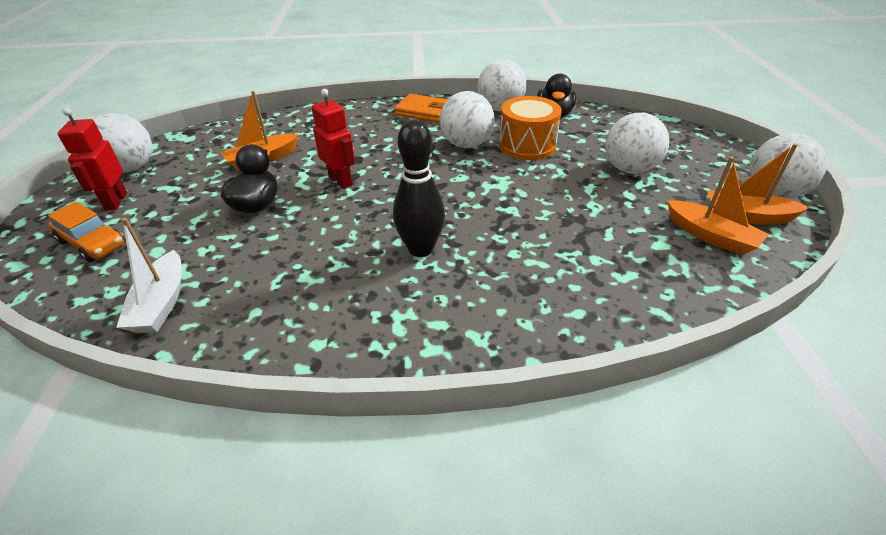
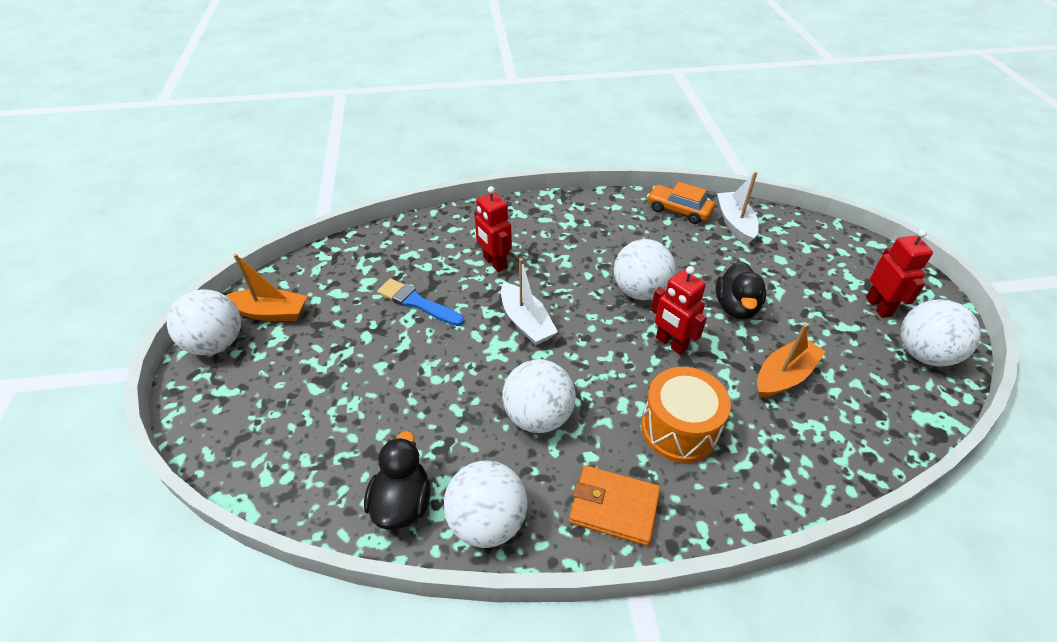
camera: 175 degrees right, 5 degrees up
orange car [48,202,125,262] -> orange car moved to [647,182,715,224]
black bowling pin [393,119,445,257] -> none
orange drum [499,96,562,160] -> orange drum moved to [641,367,731,463]
white ball [605,113,669,174] -> white ball moved to [614,239,676,300]
orange boat [667,156,769,255] -> none
none -> blue brush [377,278,464,326]
none -> red robot [474,186,512,272]
none -> white boat [501,258,558,345]

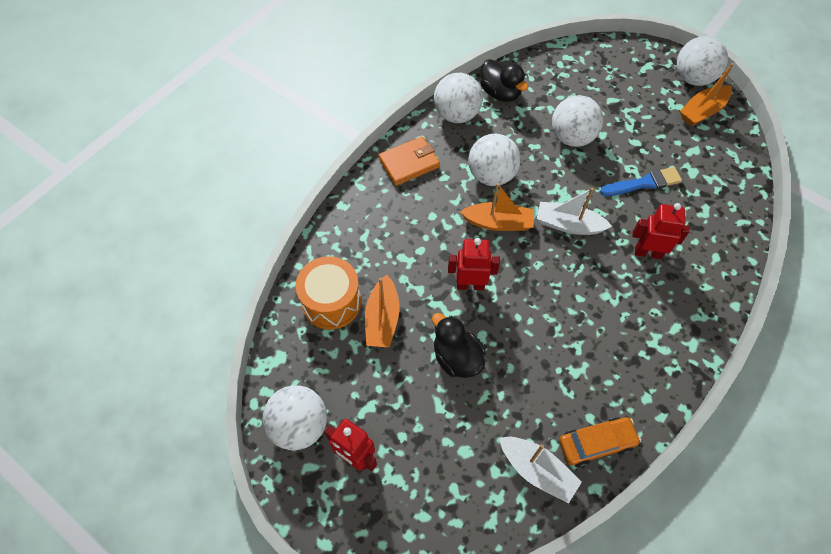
camera: 135 degrees right, 15 degrees up
white ball [614,239,676,300] -> white ball moved to [552,95,603,147]
orange drum [641,367,731,463] -> orange drum moved to [296,256,361,330]
none -> orange boat [460,183,534,231]

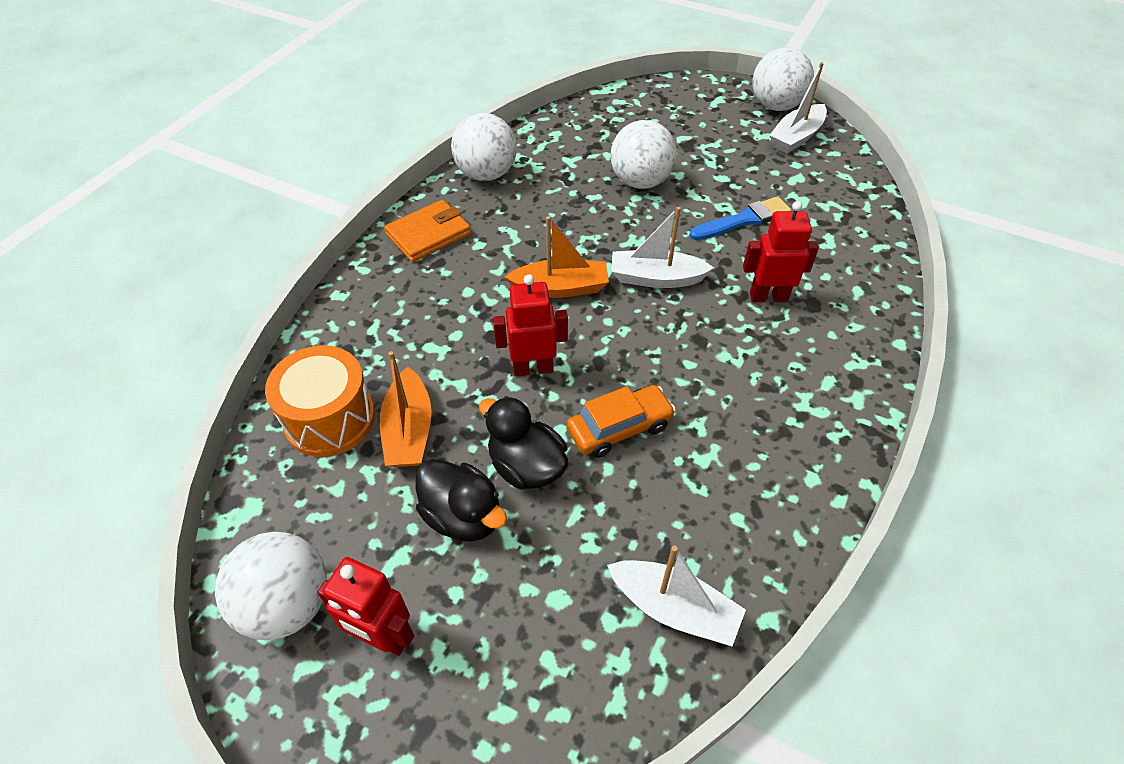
camera: 10 degrees left, 10 degrees down
white ball [468,134,521,186] -> none
black duck [480,59,528,102] -> black duck moved to [415,459,507,542]
orange car [559,417,641,467] -> orange car moved to [567,385,676,458]
orange boat [680,63,734,126] -> white boat [769,62,827,154]

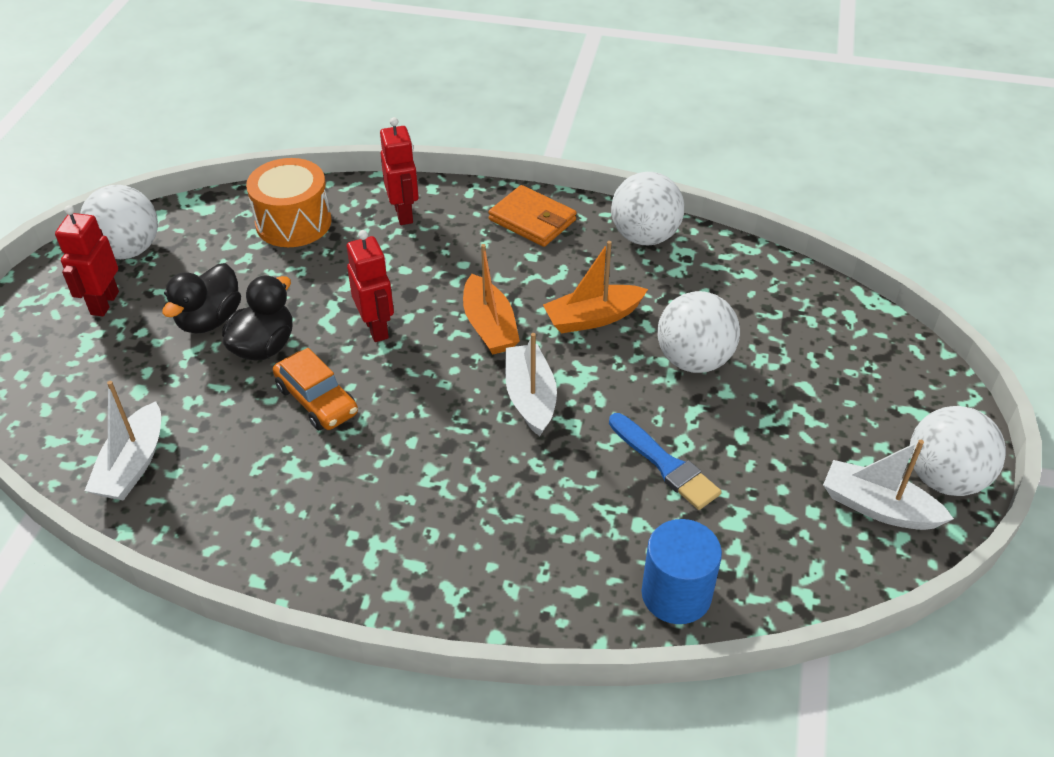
camera: 75 degrees right, 5 degrees down
orange boat [380,351,432,467] -> orange boat moved to [543,241,648,334]
red robot [743,201,819,302] -> red robot moved to [380,117,419,225]
none -> blue cylinder [642,519,722,624]

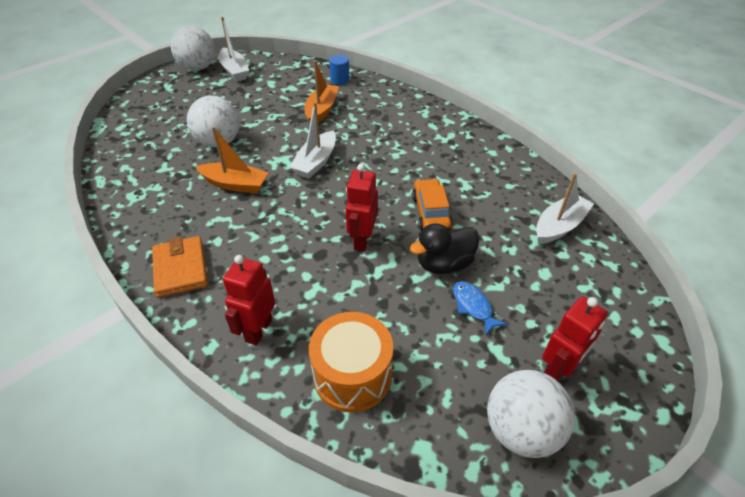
camera: 145 degrees left, 0 degrees up
black duck [162,263,241,334] -> blue fish [453,281,507,335]
orange boat [463,244,520,355] -> orange boat moved to [305,60,339,123]
blue brush [609,413,721,510] -> none
white ball [611,172,684,245] -> none
blue cylinder [642,519,722,624] -> blue cylinder [329,55,350,85], size x0.61

